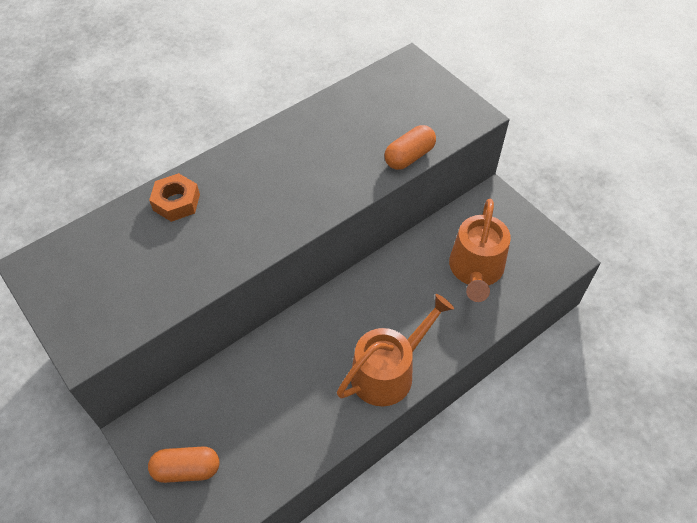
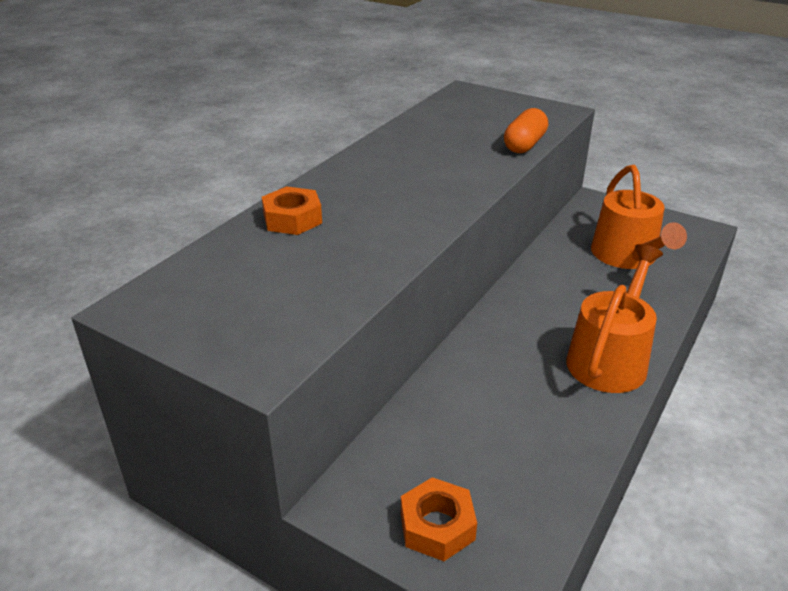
camera: 20 degrees left, 20 degrees down
orange capsule [148,447,219,483] -> orange nut [401,477,477,561]

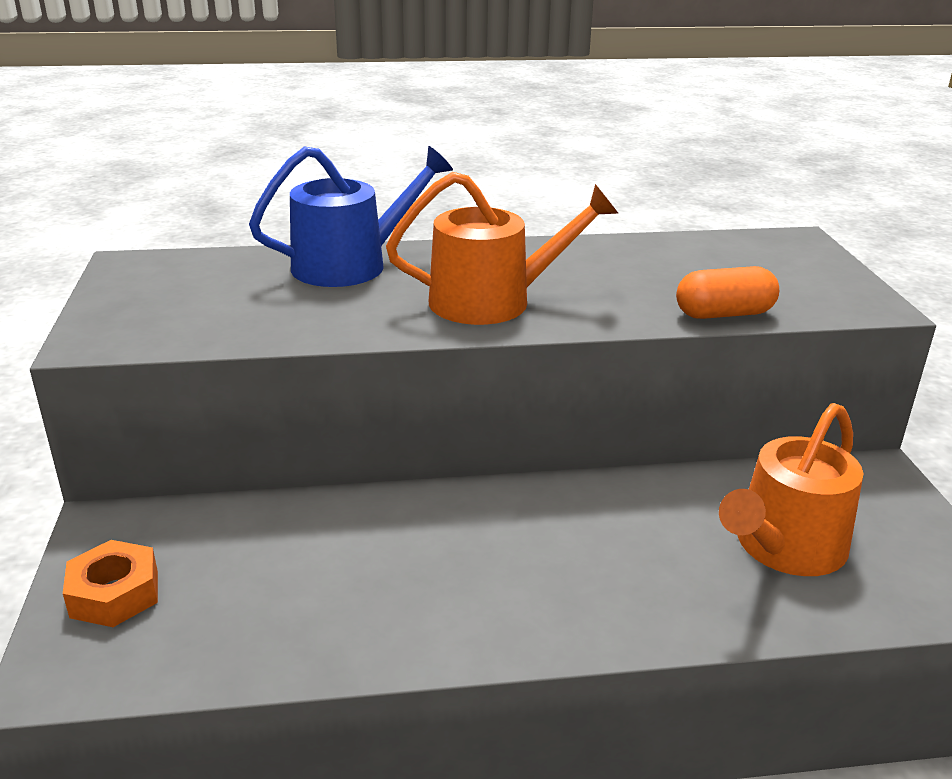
camera: 50 degrees right, 5 degrees down
orange nut [262,186,322,235] -> blue watering can [249,146,453,287]
orange watering can [566,244,663,393] -> orange watering can moved to [386,172,619,325]

